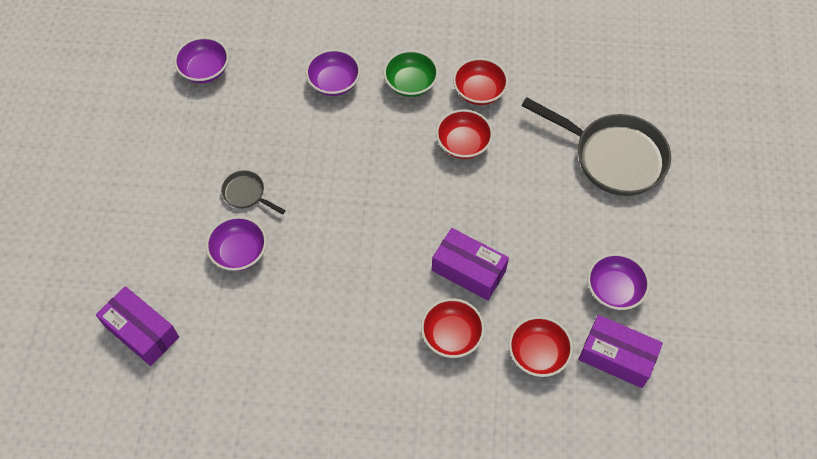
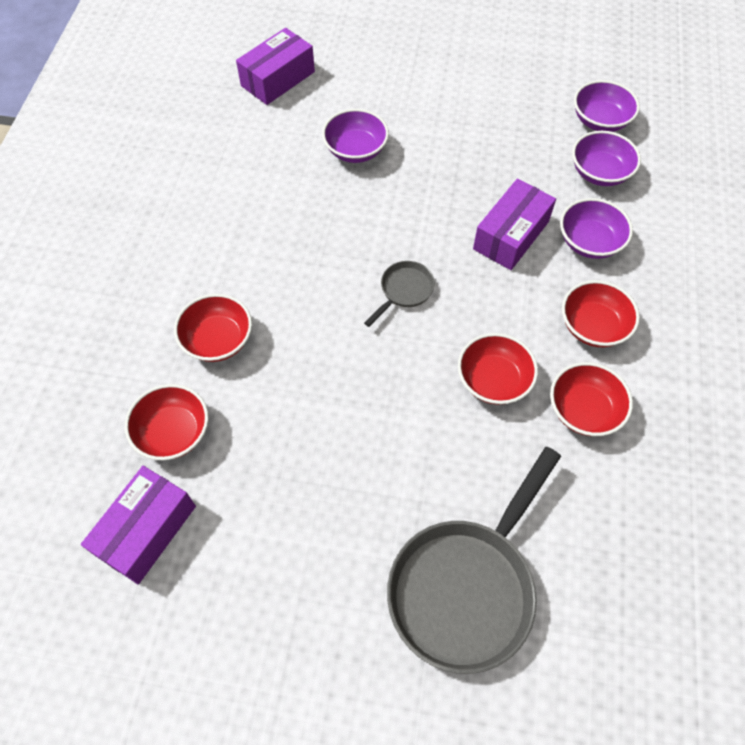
camera: 95 degrees right, 0 degrees up
grey pan [221,170,286,215] -> grey pan moved to [364,261,435,327]
green bowl [384,50,439,97] -> red bowl [562,280,640,347]
purple box [432,228,509,301] -> purple box moved to [473,179,556,270]
purple bowl [587,253,650,310] -> purple bowl moved to [572,131,641,186]

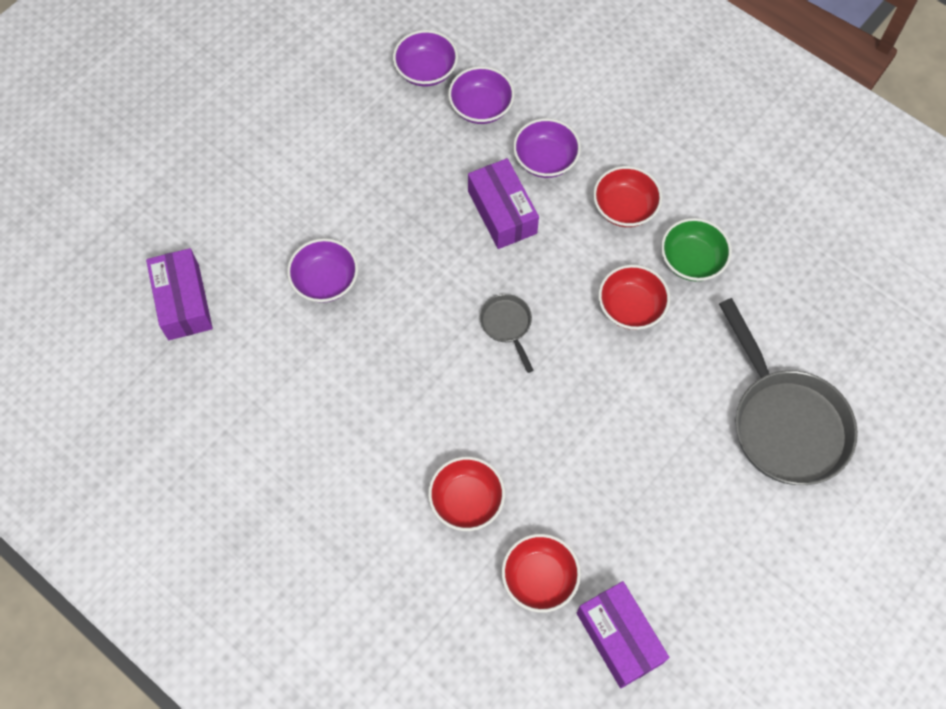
camera: 60 degrees left, 5 degrees up
red bowl [550,362,633,436] -> green bowl [661,218,732,281]

